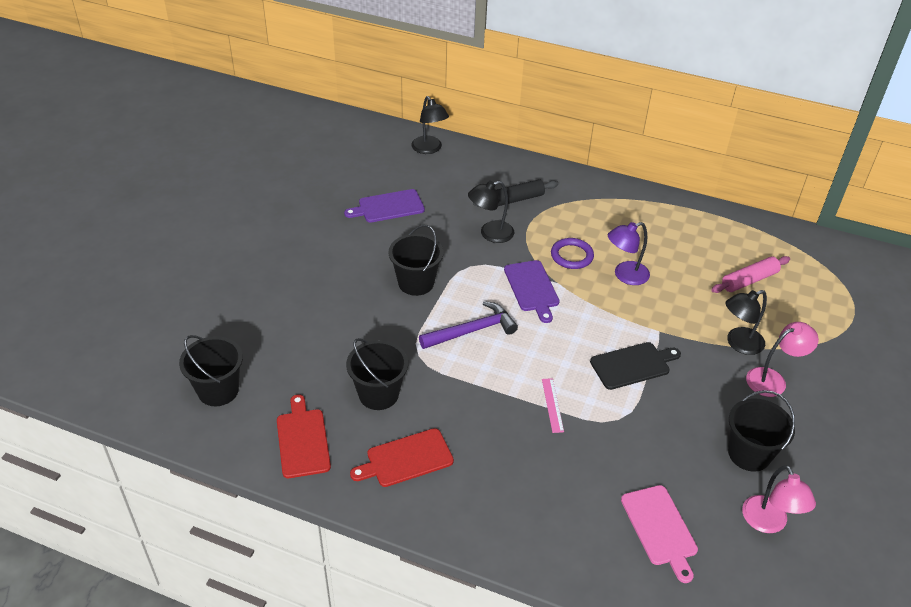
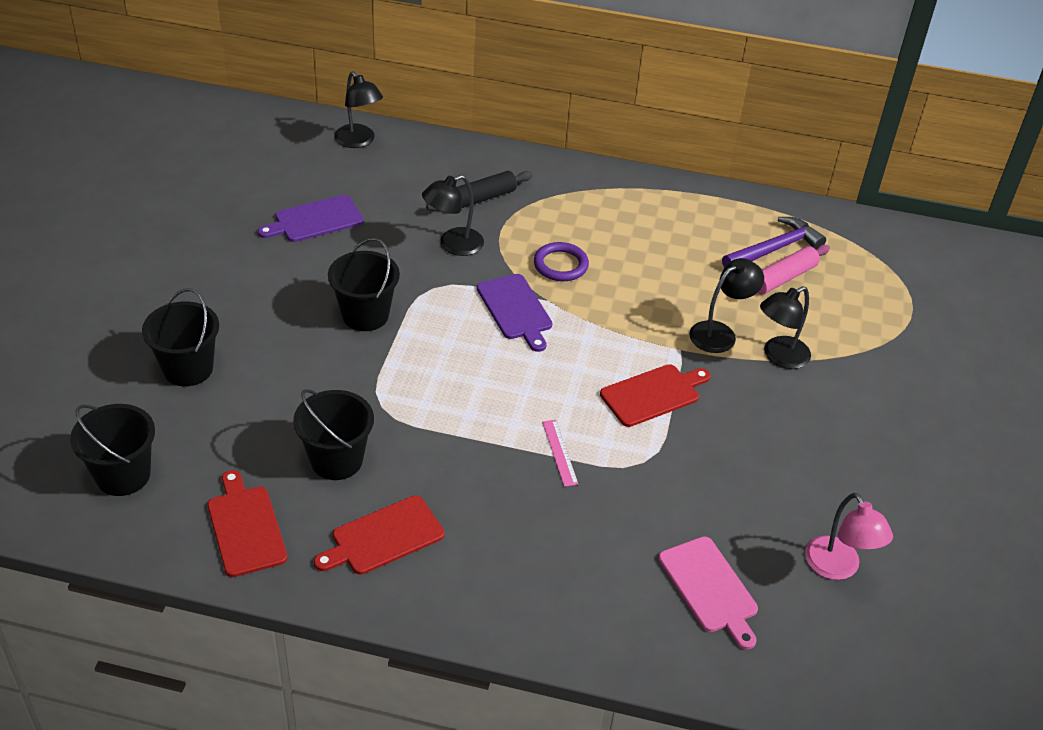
camera: 10 degrees left, 0 degrees up
purple hammer [419,301,518,349] -> purple hammer moved to [722,217,826,267]
black cutting board [590,342,681,390] -> red cutting board [600,364,711,427]
purple lamp [608,222,650,285] -> none
black bucket [728,390,795,472] -> black bucket moved to [142,288,219,386]
pink lamp [746,322,819,397] -> none
none -> black lamp [689,258,764,353]

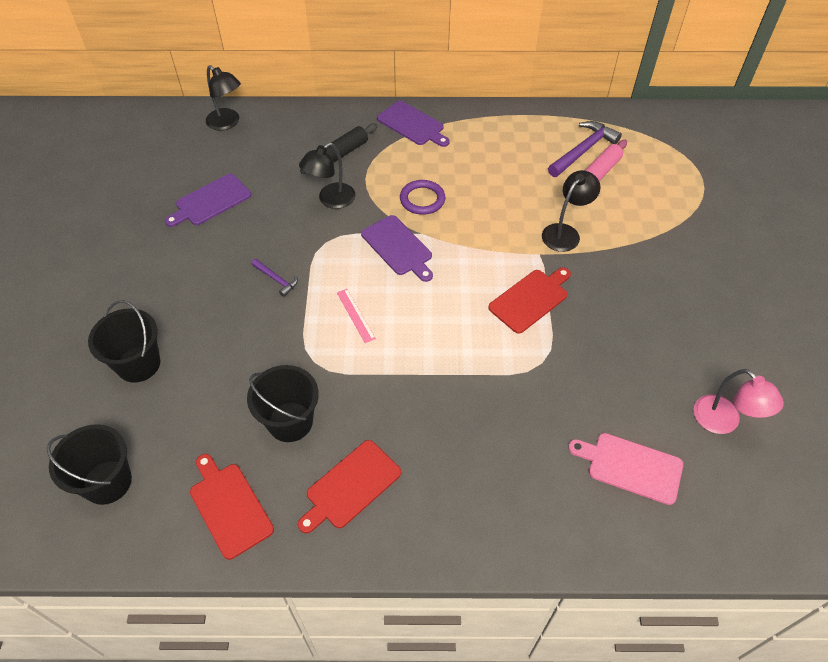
camera: 10 degrees left, 10 degrees up
black bucket [328,238,400,331] -> purple hammer [251,259,298,297]
pink ruler [542,420,578,487] -> pink ruler moved to [337,289,376,343]
pink cutting board [658,536,758,650] -> pink cutting board turned 150 degrees clockwise [568,433,683,505]
black lamp [760,286,811,369] -> none
none -> purple cutting board [377,101,450,147]

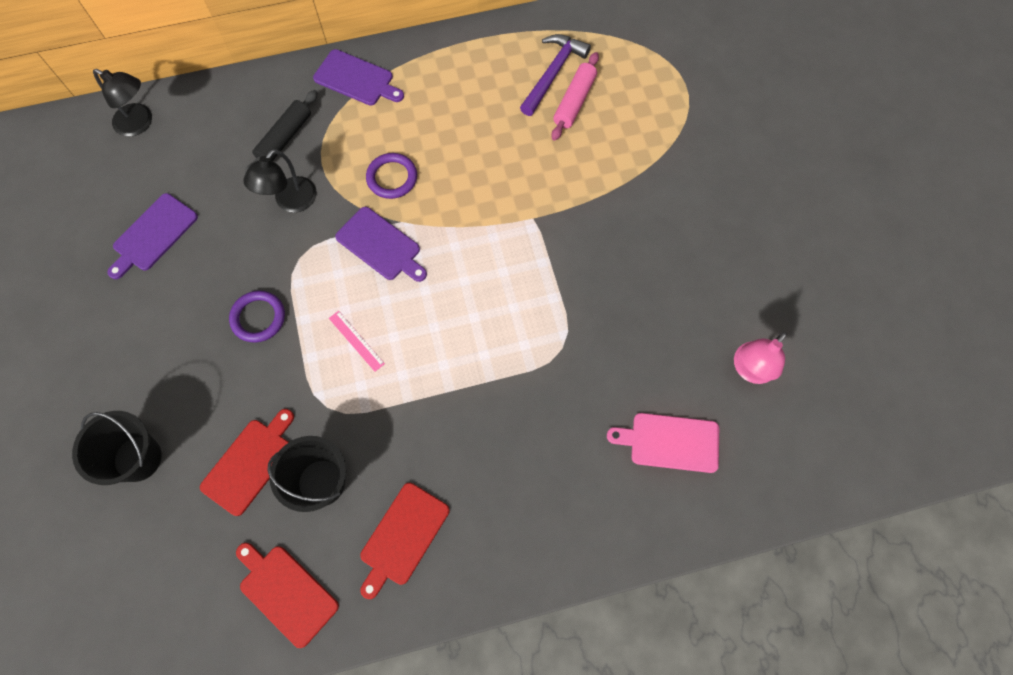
camera: 15 degrees left, 15 degrees up
black bucket [47,424,132,505] -> none
purple hammer [251,259,298,297] -> purple ring [229,291,285,343]
red cutting board [488,267,571,334] -> red cutting board moved to [200,409,294,516]
black lamp [542,170,600,252] -> none
pink lamp [694,369,784,434] -> pink lamp turned 90 degrees clockwise [734,332,787,384]

